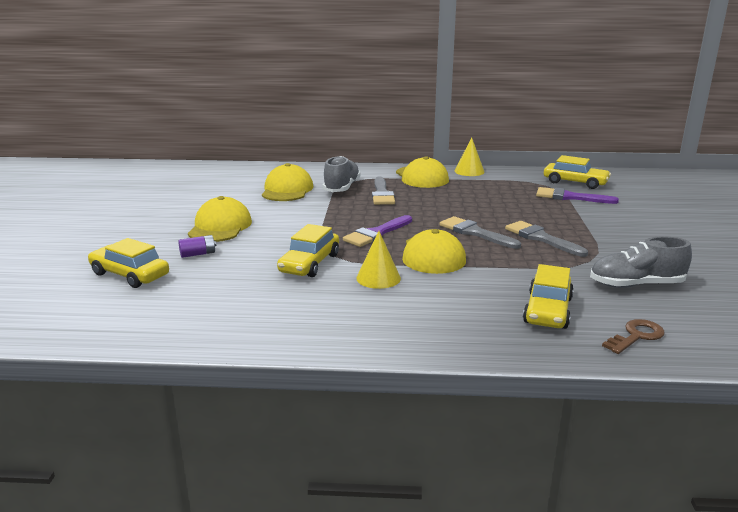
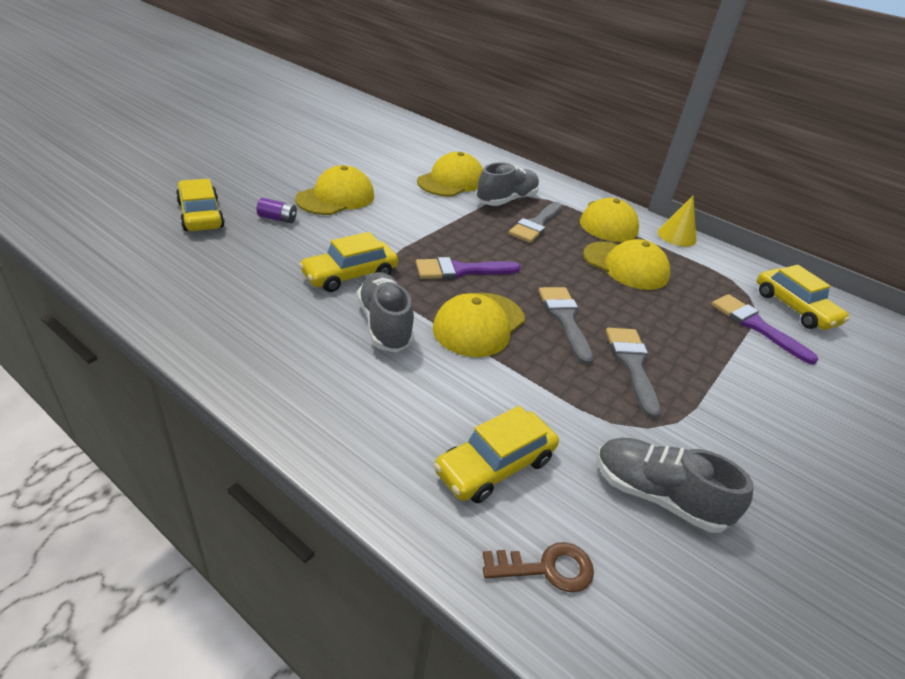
camera: 30 degrees right, 15 degrees up
yellow cone [356,231,401,289] -> grey shoe [357,272,414,353]
none -> yellow cap [583,239,670,290]

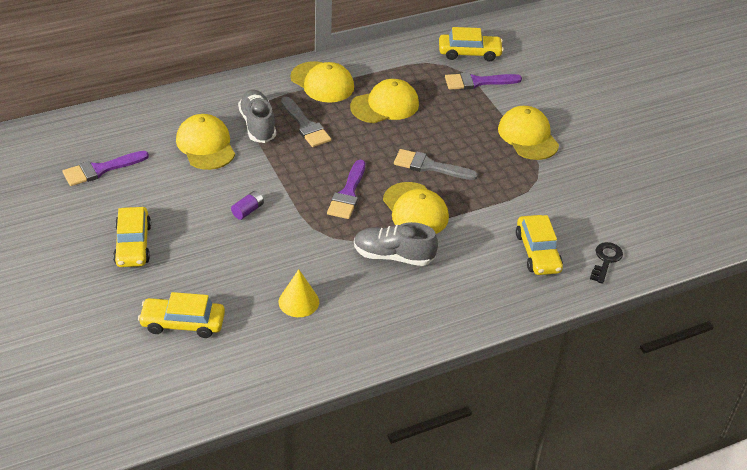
camera: 60 degrees left, 5 degrees up
purple battery [257,198,297,223] -> purple battery moved to [231,191,264,220]
yellow cap [295,165,374,215] -> yellow cap moved to [498,106,559,160]
yellow car [299,232,398,292] -> yellow car moved to [113,207,151,267]
brown key [483,542,594,592] -> black key [590,242,623,284]
grey shoe [597,438,754,533] -> none
grey brush [606,328,661,419] -> none
yellow cone [658,195,696,247] -> yellow cone moved to [279,269,319,317]
none -> purple brush [63,151,149,186]

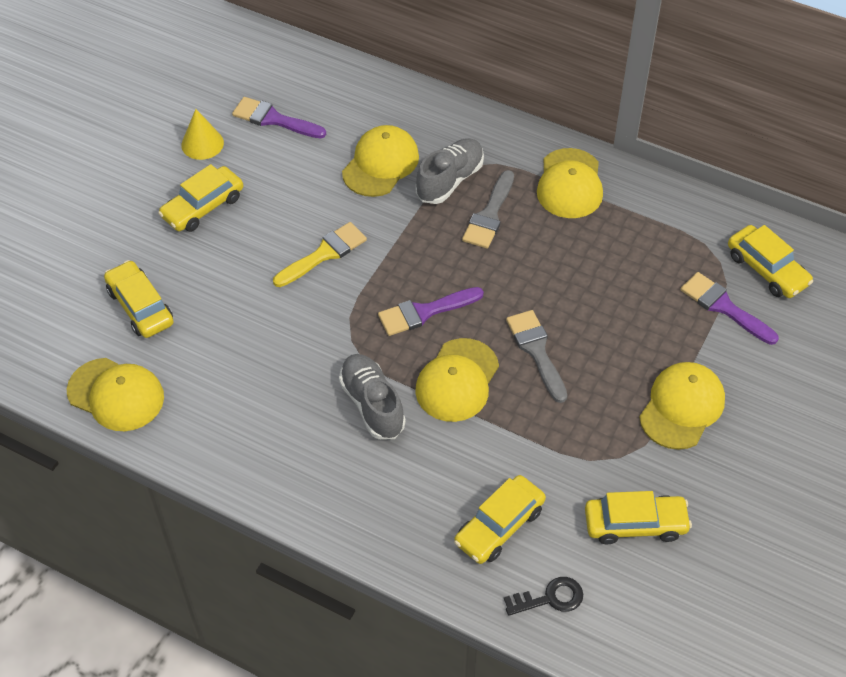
camera: 55 degrees right, 10 degrees up
purple battery [231,191,264,220] -> yellow brush [273,222,367,287]
yellow cone [279,269,319,317] -> yellow cone moved to [181,109,224,160]
yellow cap [350,79,419,123] -> yellow cap moved to [67,358,164,431]
none -> yellow car [585,491,692,544]

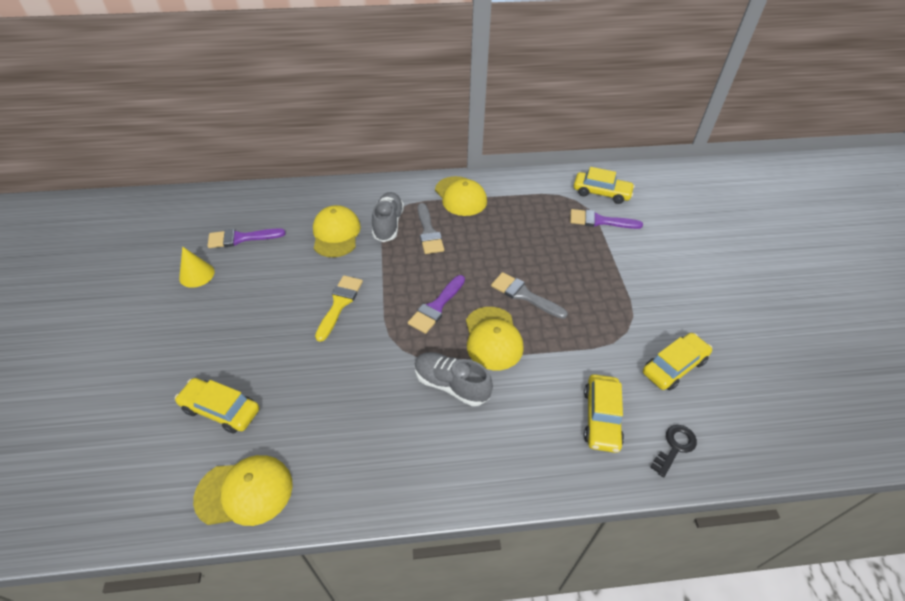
camera: 35 degrees left, 5 degrees down
yellow car [158,164,243,232] -> none
yellow cap [639,362,725,450] -> none

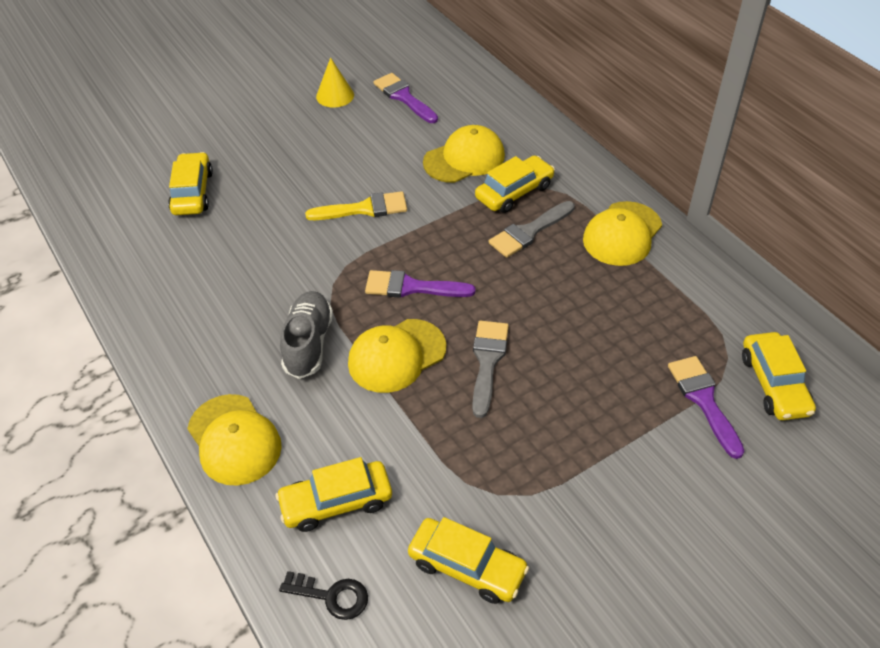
camera: 65 degrees right, 0 degrees up
yellow cap [193,455,293,526] -> yellow cap moved to [187,394,282,486]
grey shoe [372,192,404,242] -> yellow car [475,155,555,213]

